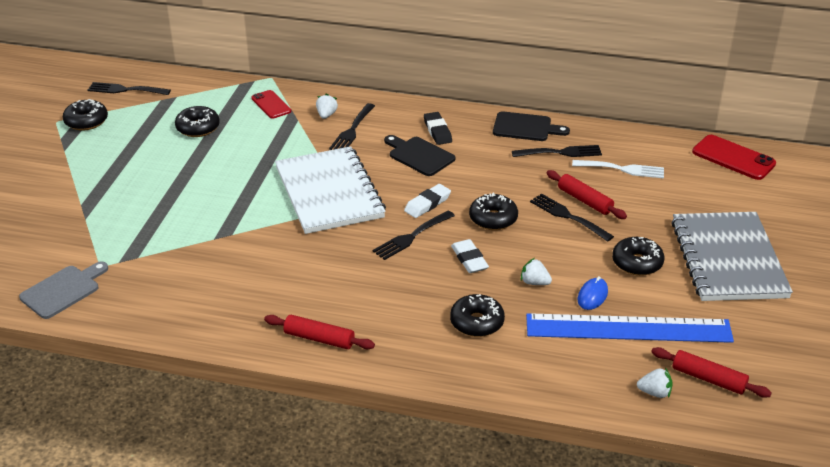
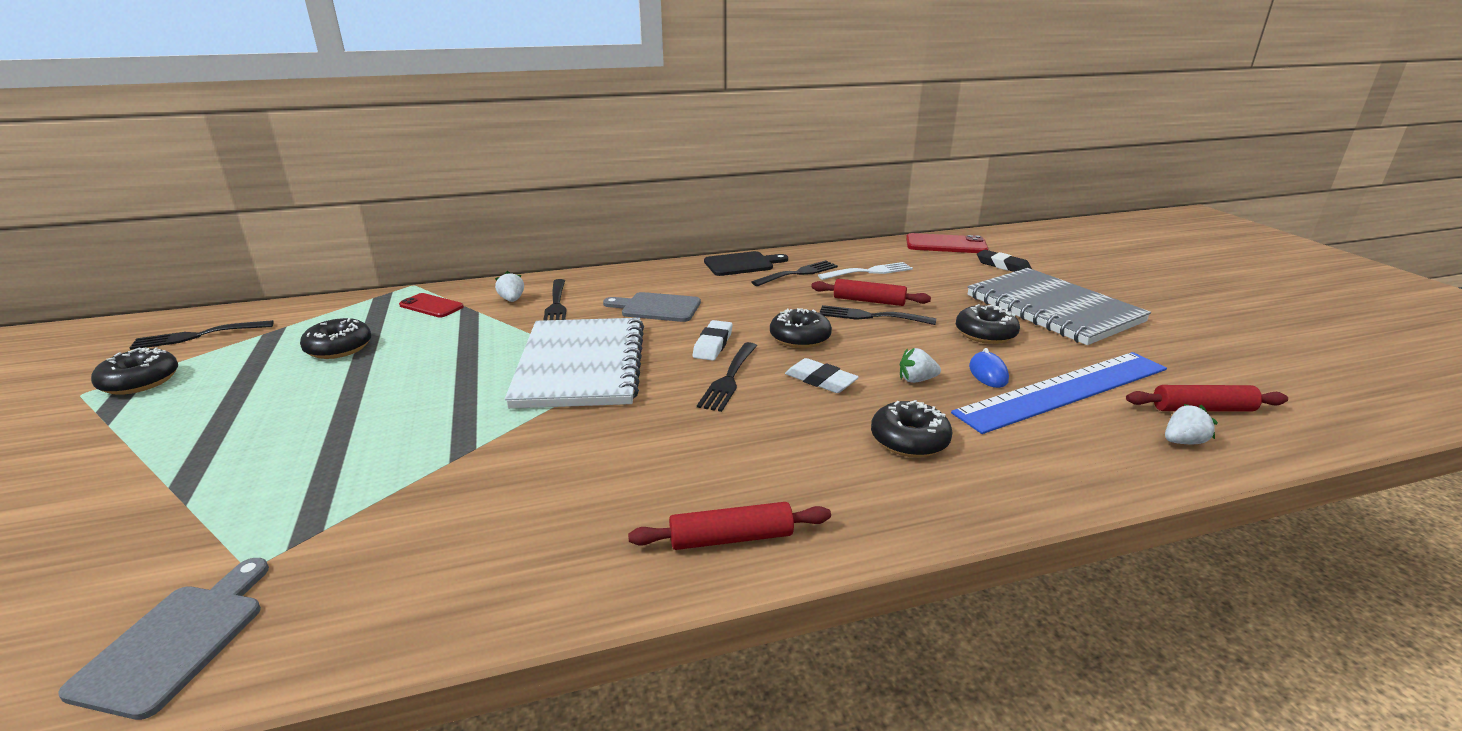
camera: 30 degrees left, 10 degrees down
white notebook [275,146,386,234] -> white notebook turned 45 degrees clockwise [505,318,644,409]
black cutting board [384,135,455,176] -> grey cutting board [603,292,701,322]
black eraser [424,112,452,145] -> black eraser moved to [977,250,1032,272]

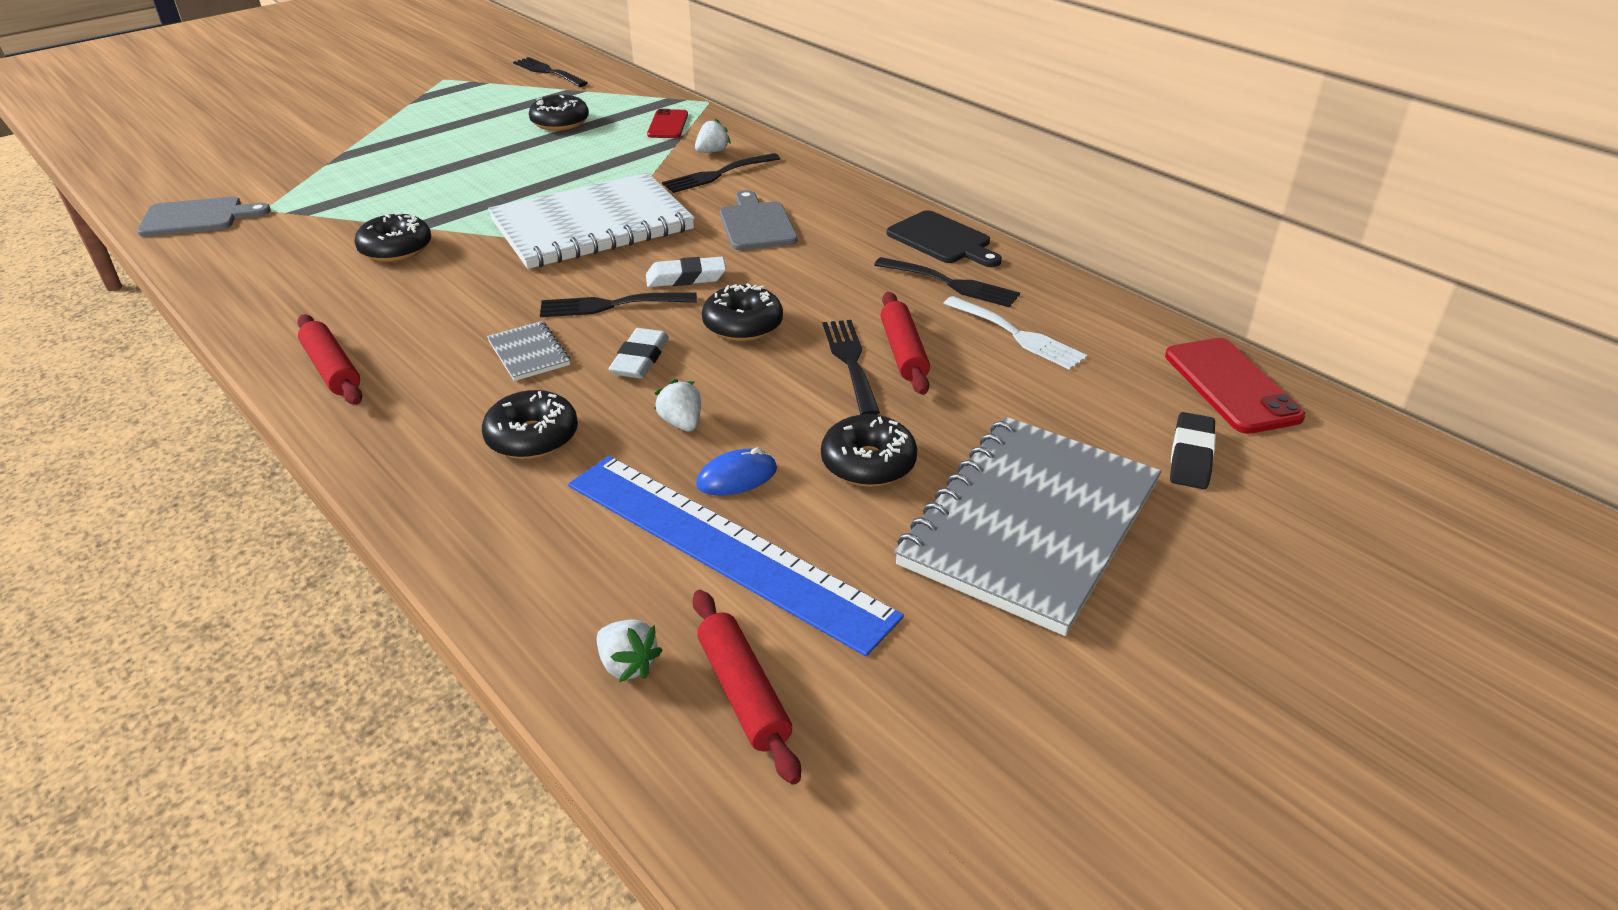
camera: 65 degrees right, 10 degrees up
black donut [91,347,178,395] -> black donut moved to [354,212,431,262]
none -> grey notebook [487,321,570,381]

